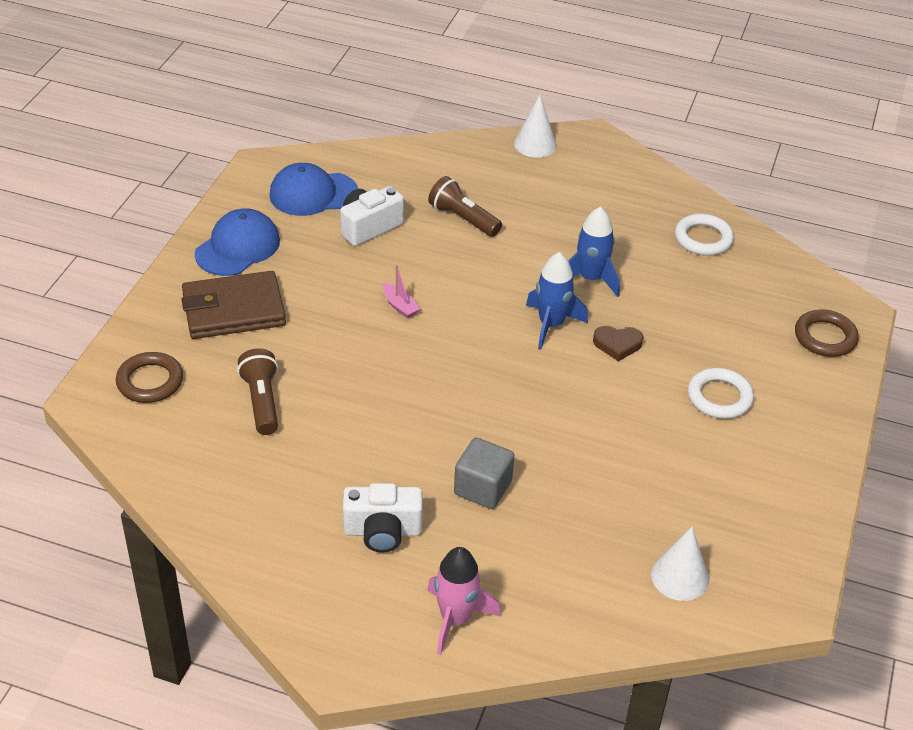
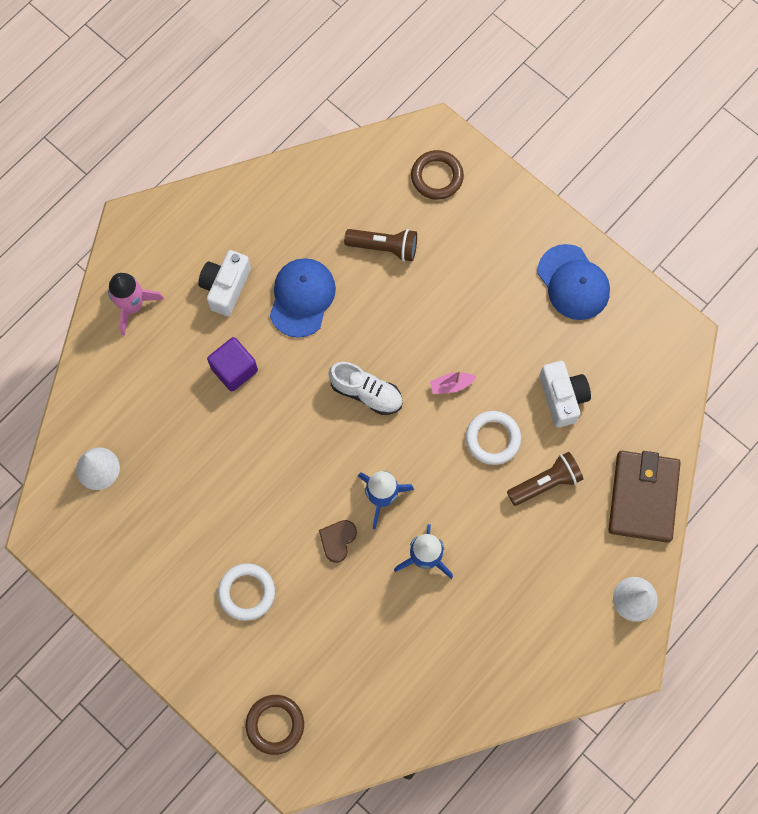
camera: 115 degrees right, 30 degrees up
brown wallet [181,271,286,339] -> brown wallet moved to [608,451,681,543]
blue cap [269,163,358,216] -> blue cap moved to [270,258,336,338]
grey cube [454,438,515,509] -> purple cube [207,337,258,391]
white ring [675,214,734,256] -> white ring moved to [466,411,521,465]
none -> white shoe [328,362,403,415]

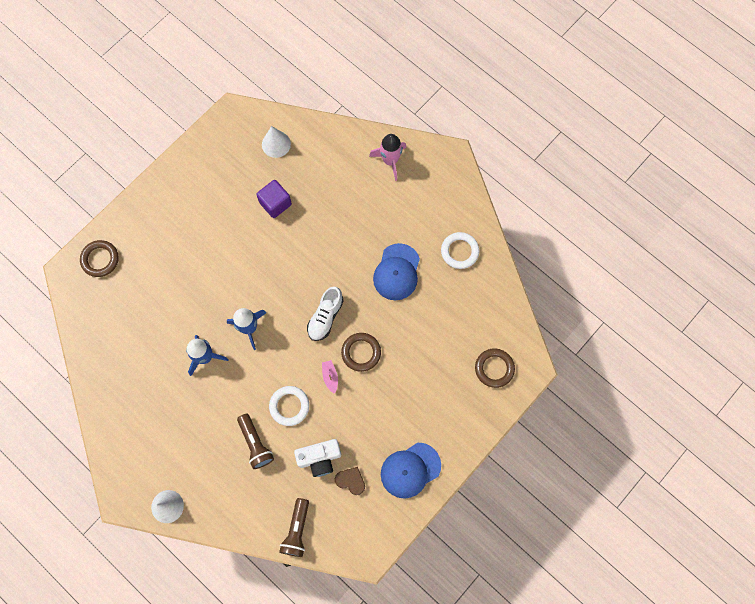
camera: 90 degrees right, 0 degrees up
white camera [198,250,251,316] -> none
purple cube [207,337,258,391] -> purple cube moved to [256,180,292,218]
white ring [218,563,275,621] -> white ring moved to [441,232,479,269]
blue cap [270,258,336,338] -> blue cap turned 90 degrees clockwise [373,243,420,300]
brown heart [319,520,357,563] -> brown heart moved to [335,467,365,495]
brown flashlight [344,229,417,262] -> brown flashlight moved to [279,498,309,557]
brown wallet [608,451,681,543] -> none
none -> brown ring [341,333,381,372]

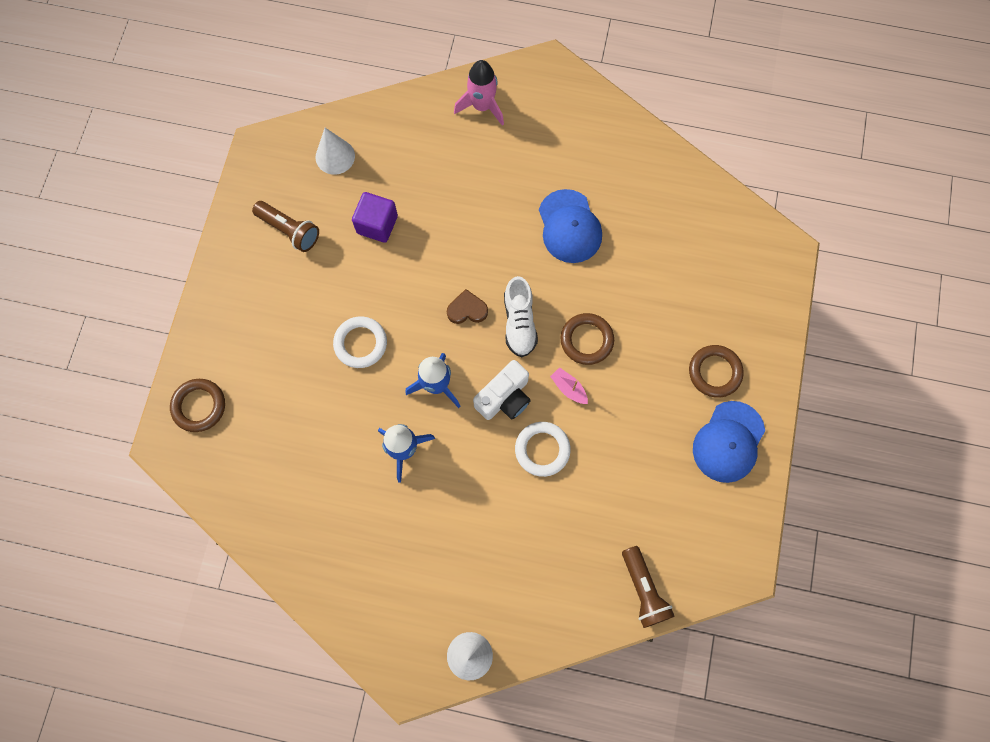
camera: 30 degrees left, 0 degrees up
brown flashlight [237,414,274,469] -> brown flashlight moved to [252,201,319,252]
white camera [294,439,341,477] -> white camera moved to [473,360,531,420]
brown heart [335,467,365,495] -> brown heart moved to [447,289,488,324]
white ring [441,232,479,269] -> white ring moved to [333,316,387,368]
brown ring [475,348,515,388] -> brown ring moved to [689,345,744,398]

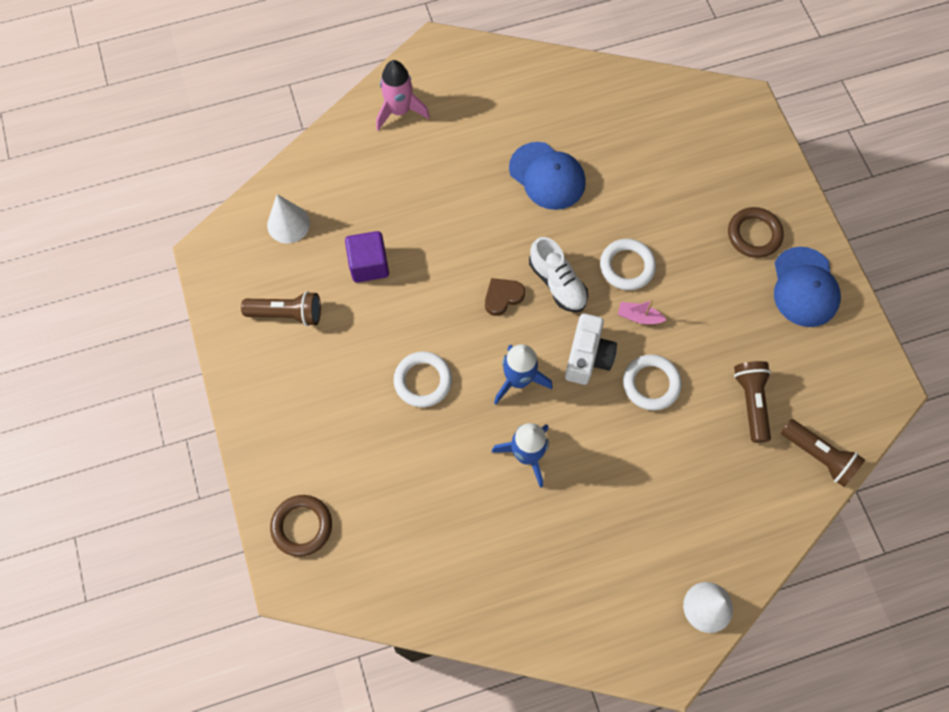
camera: 30 degrees left, 5 degrees down
brown ring [560,313,614,365] -> white ring [600,239,656,290]
none -> brown flashlight [734,361,771,443]

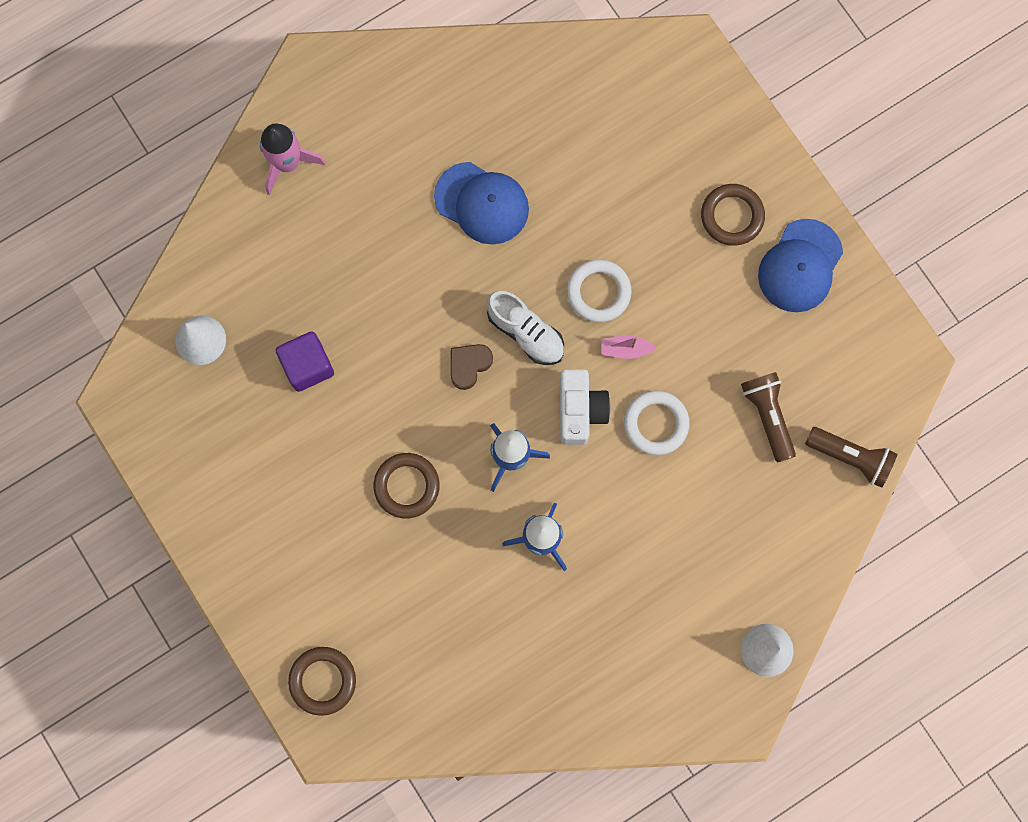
camera: 15 degrees left, 10 degrees up
brown flashlight [241,291,321,326] -> none
white ring [394,351,452,407] -> brown ring [373,453,440,518]
blue cap [774,247,841,327] -> blue cap turned 45 degrees clockwise [758,219,843,312]

